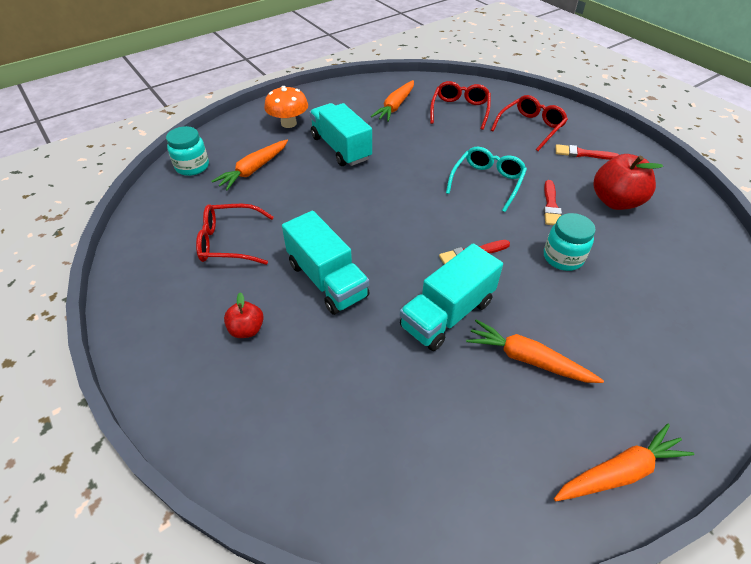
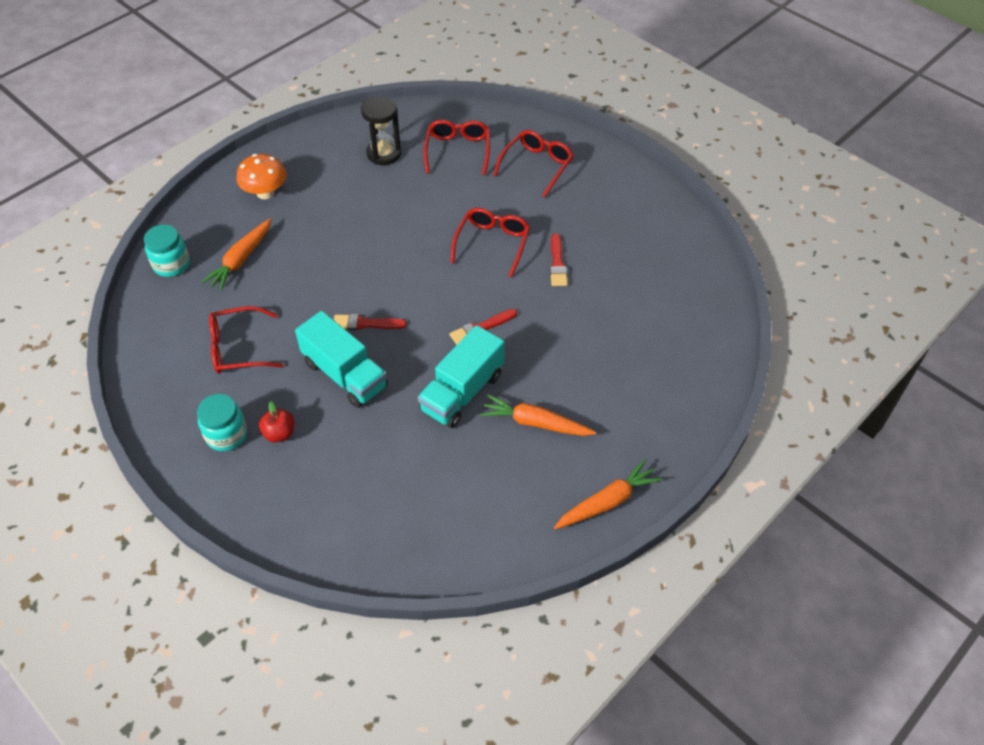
camera: 10 degrees left, 5 degrees up
turquoise truck [309,103,372,166] -> none
orange carrot [371,80,414,122] -> black hourglass [361,96,401,165]
turquoise glasses [446,147,527,212] -> red glasses [450,208,530,277]
turquoise jar [544,213,596,271] -> turquoise jar moved to [197,394,247,451]
red brush [555,144,619,160] -> red brush moved to [334,314,407,330]
red apple [593,154,663,210] -> none

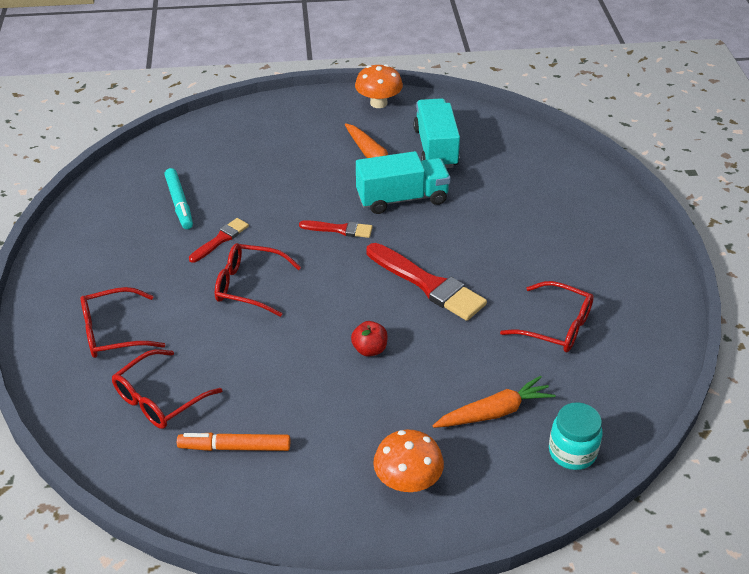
camera: 140 degrees left, 10 degrees down
turquoise jar [197,394,247,451] -> none
red apple [259,401,295,442] -> red apple moved to [351,321,388,357]
turquoise truck [295,311,388,408] -> turquoise truck moved to [413,98,460,168]
red brush [334,314,407,330] -> red brush [366,243,487,321], size x1.83
black hourglass [361,96,401,165] -> orange marker [177,433,290,451]
red glasses [450,208,530,277] -> red glasses turned 45 degrees clockwise [215,243,301,317]
orange carrot [554,459,662,529] -> orange mushroom [355,64,403,108]
none -> turquoise marker [164,168,193,229]

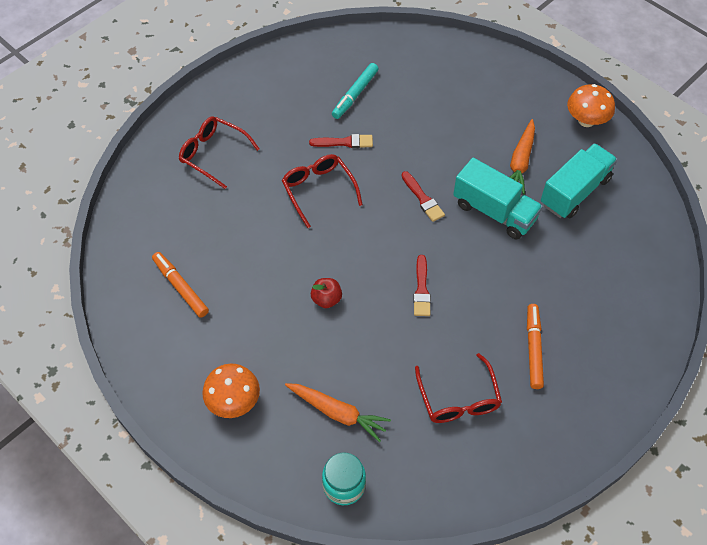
camera: 50 degrees right, 15 degrees up
red glasses [112,349,222,429] -> none
red brush [366,243,487,321] -> red brush [413,255,431,316], size x0.55
none -> orange marker [527,304,544,389]

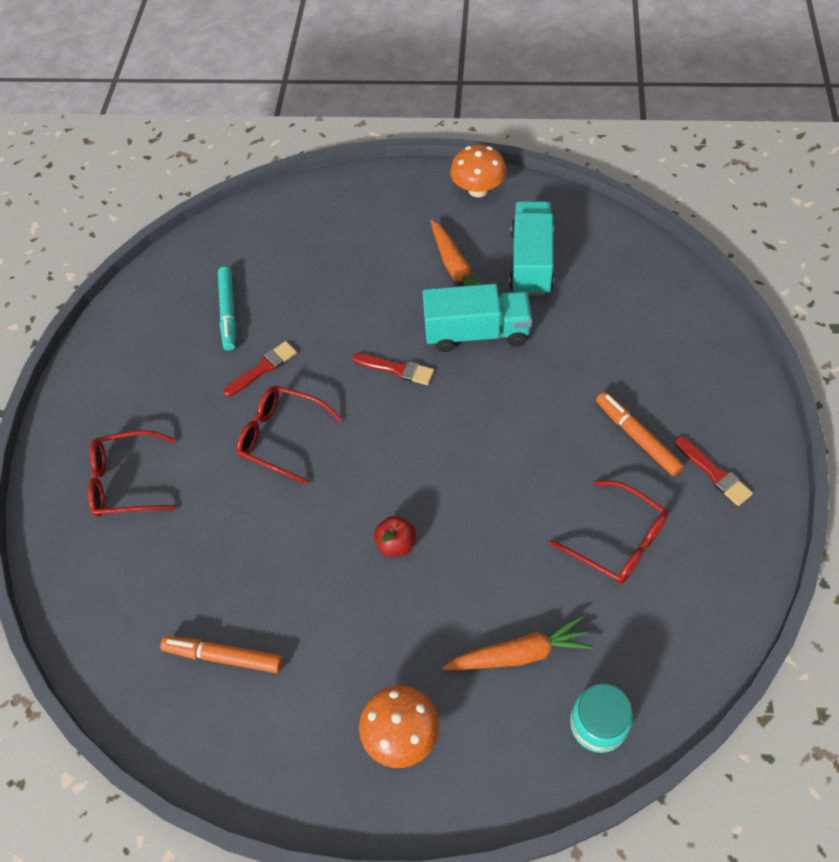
camera: 35 degrees left, 0 degrees up
red brush [413,255,431,316] -> red brush moved to [675,437,753,506]

